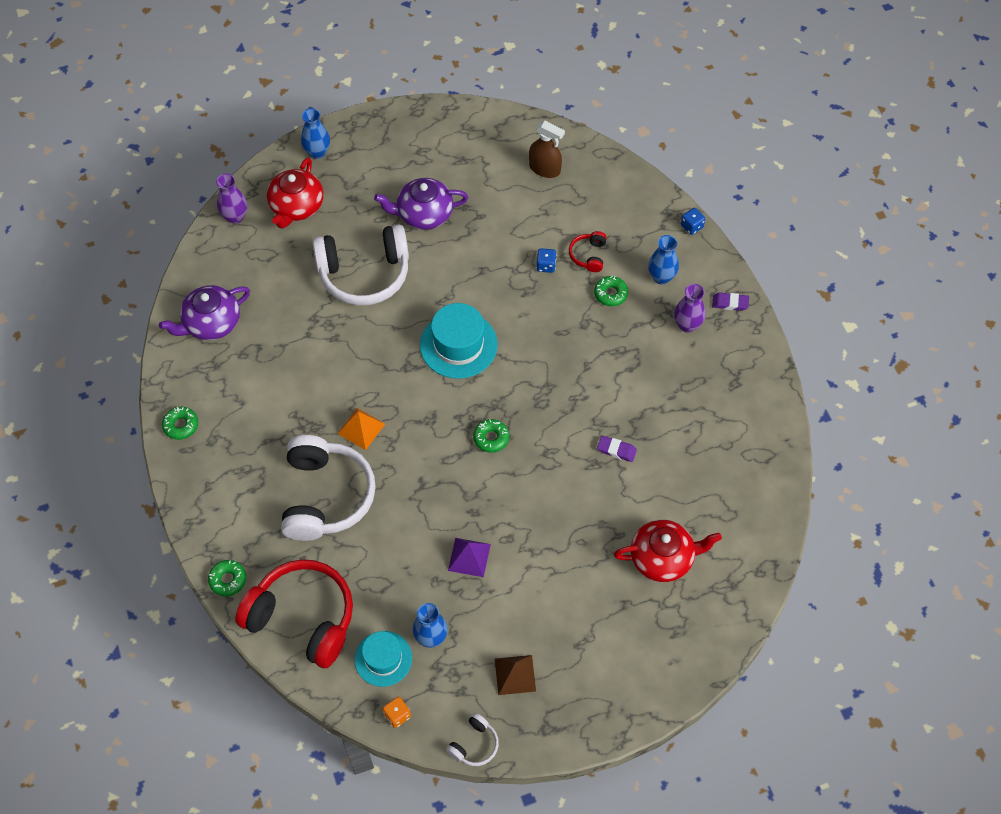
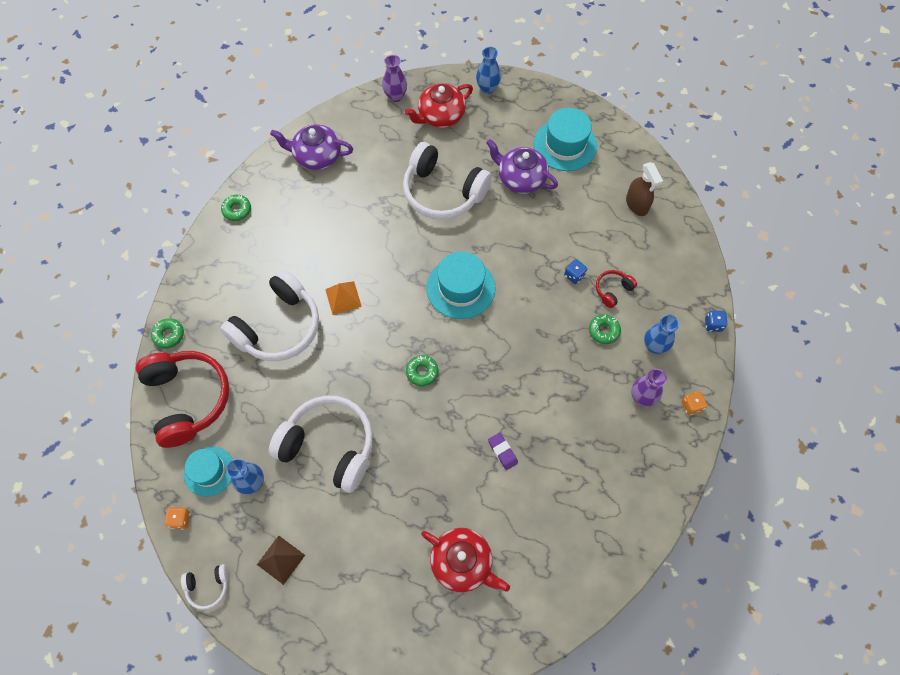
camera: 40 degrees right, 5 degrees up
purple pyramid [448,538,491,577] -> white headphones [269,396,373,493]
purple eraser [712,293,749,311] -> orange dice [682,391,707,415]
none -> turquoise hat [534,108,597,171]

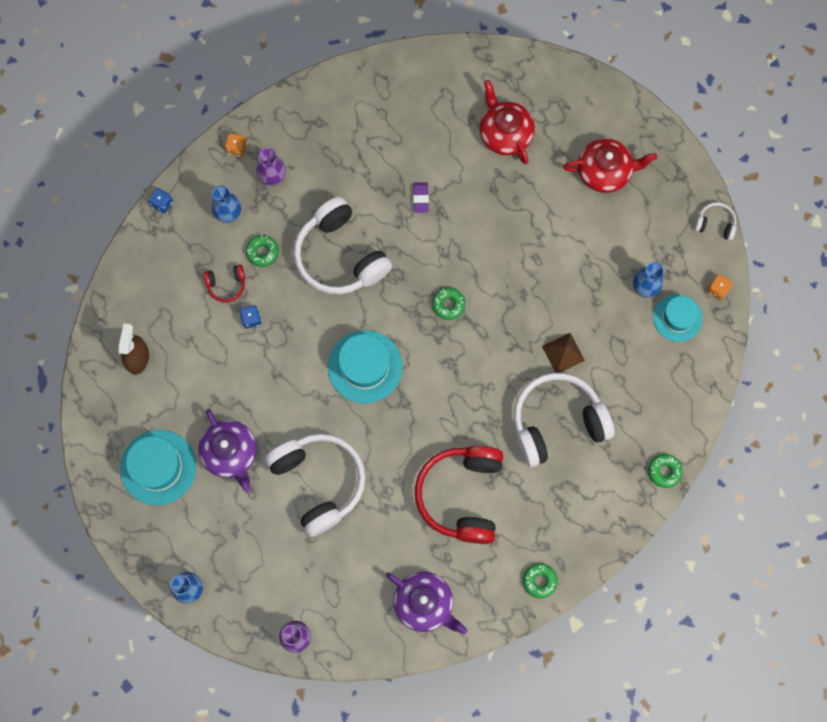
camera: 150 degrees left, 10 degrees up
red headphones [136,351,229,448] -> red headphones moved to [415,446,503,544]
brown pyramid [257,536,305,585] -> brown pyramid moved to [542,333,585,373]
white headphones [269,396,373,493] -> white headphones moved to [294,197,392,295]
orange pyramid [325,281,362,315] -> none
red teapot [405,83,473,128] -> red teapot moved to [563,138,657,193]

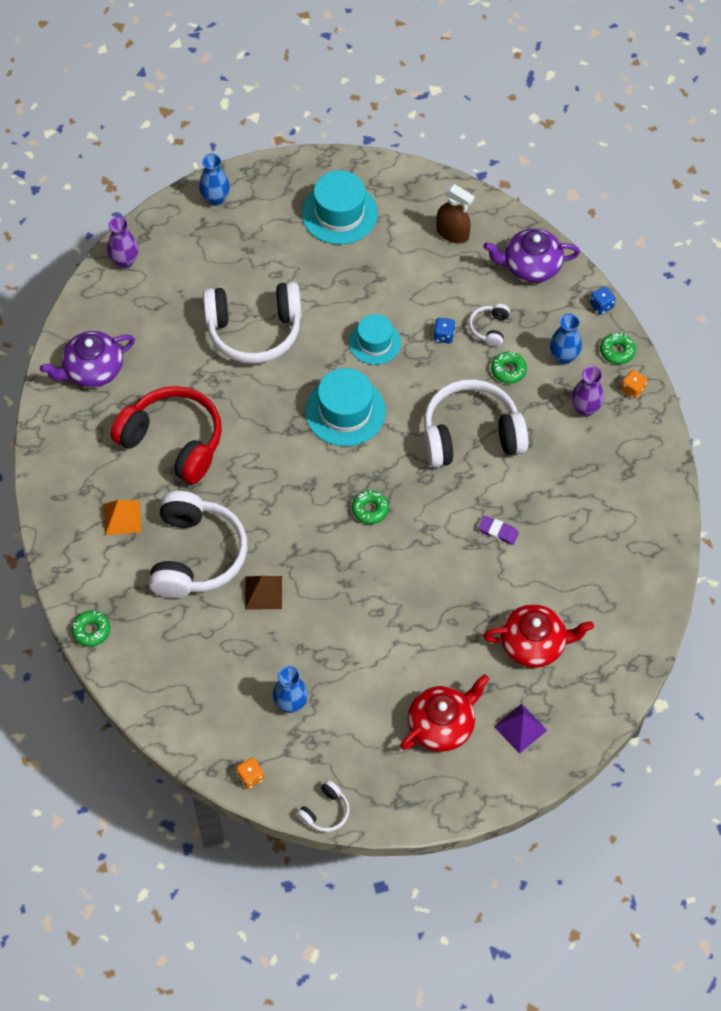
camera: 115 degrees right, 15 degrees down
purple teapot [198,409,257,492] -> purple teapot moved to [483,229,580,283]
red headphones [204,265,245,303] -> white headphones [469,304,510,347]
green donut [523,563,558,598] -> green donut moved to [600,333,636,364]
red teapot [563,138,657,193] -> red teapot turned 150 degrees counterclockwise [400,674,489,752]
turquoise hat [653,294,702,342] -> turquoise hat moved to [349,314,401,365]
none -> orange pyramid [104,500,141,536]
none -> purple pyramid [494,704,547,754]

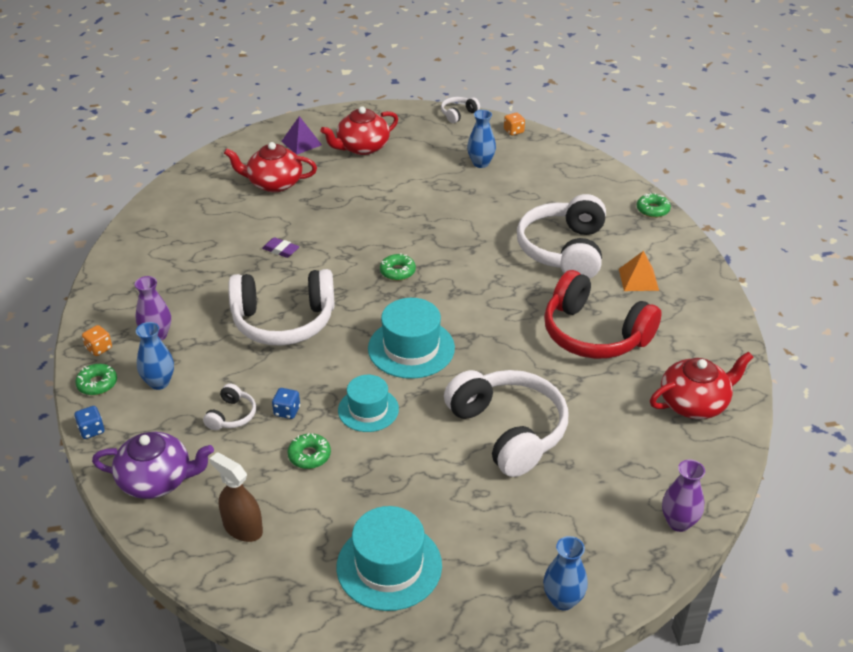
camera: 175 degrees left, 20 degrees down
purple teapot [40,331,135,388] -> red teapot [650,351,753,419]
white headphones [203,282,301,363] -> white headphones turned 60 degrees clockwise [444,370,569,477]
brown pyramid [245,576,282,610] -> none
green donut [491,351,527,384] -> green donut moved to [287,433,331,469]

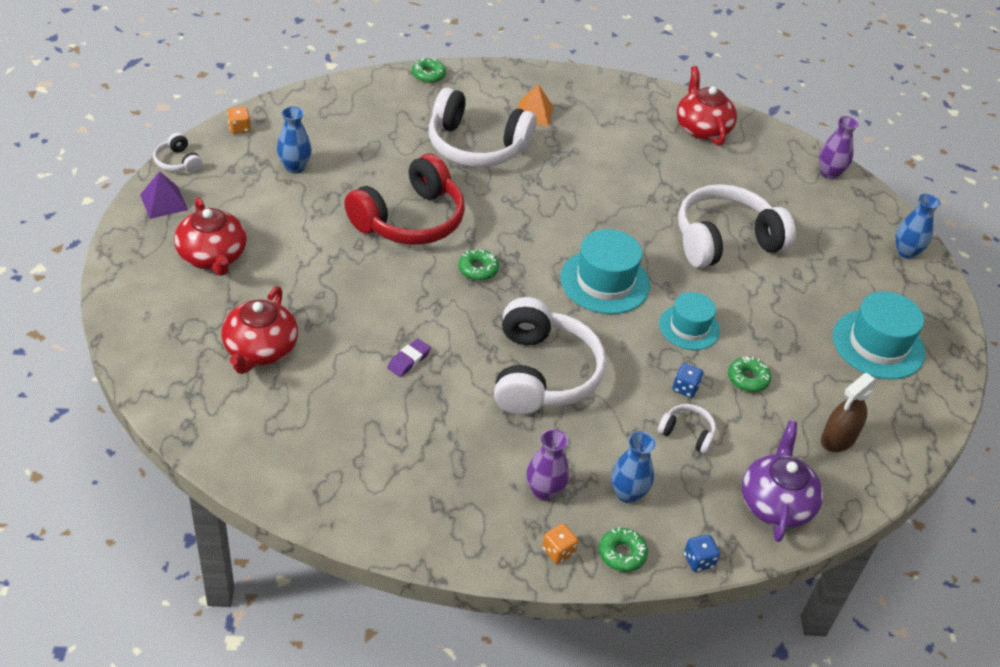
camera: 85 degrees left, 5 degrees up
purple pyramid [281,116,322,155] -> purple pyramid moved to [140,171,188,219]
red headphones [544,270,662,359] -> red headphones moved to [344,154,465,245]

